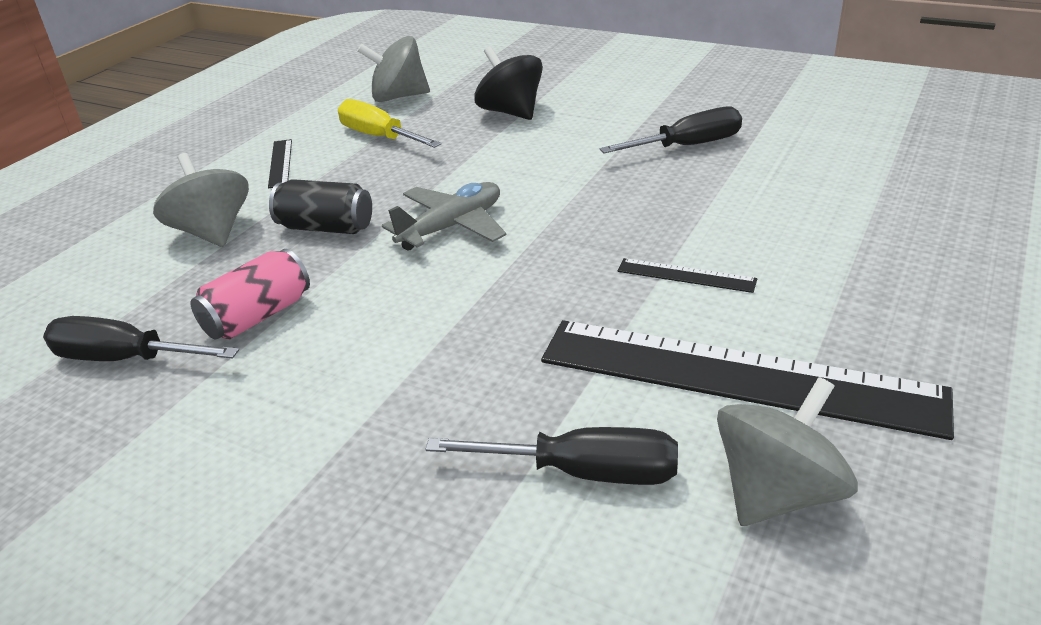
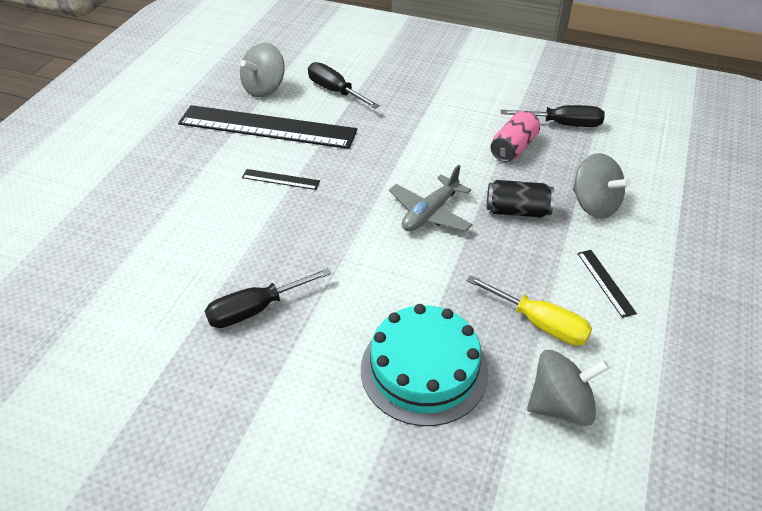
camera: 170 degrees right, 10 degrees up
black screwdriver [425,427,678,485] -> black screwdriver turned 45 degrees clockwise [308,62,380,109]
black spinning top [474,46,543,120] -> turquoise cake [361,304,489,426]

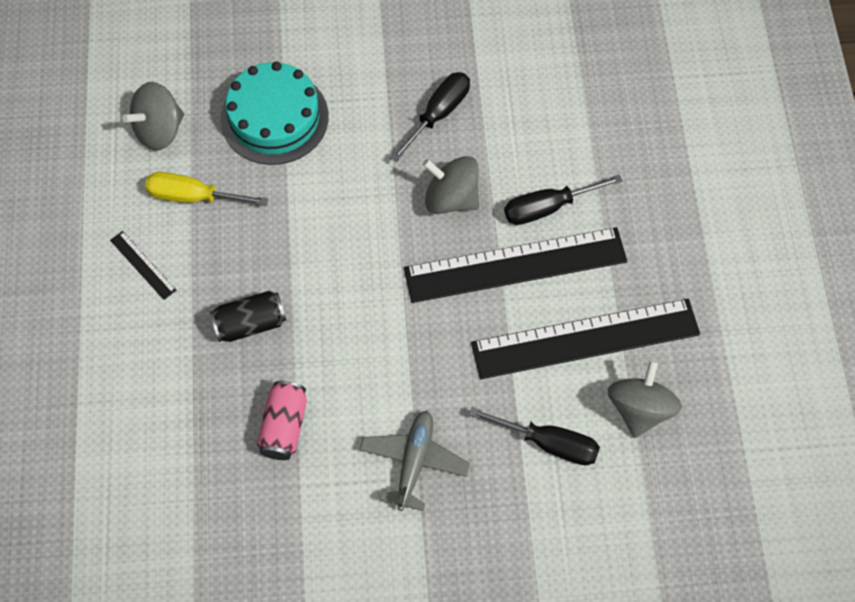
camera: 155 degrees right, 20 degrees up
black ruler [242,169,320,190] -> black ruler [404,227,627,303], size x2.48
grey plane [389,165,473,232] -> grey plane moved to [360,411,470,511]
black screwdriver [501,105,604,127] -> black screwdriver moved to [504,175,622,225]
grey spinning top [573,153,631,219] -> grey spinning top moved to [423,156,479,214]

